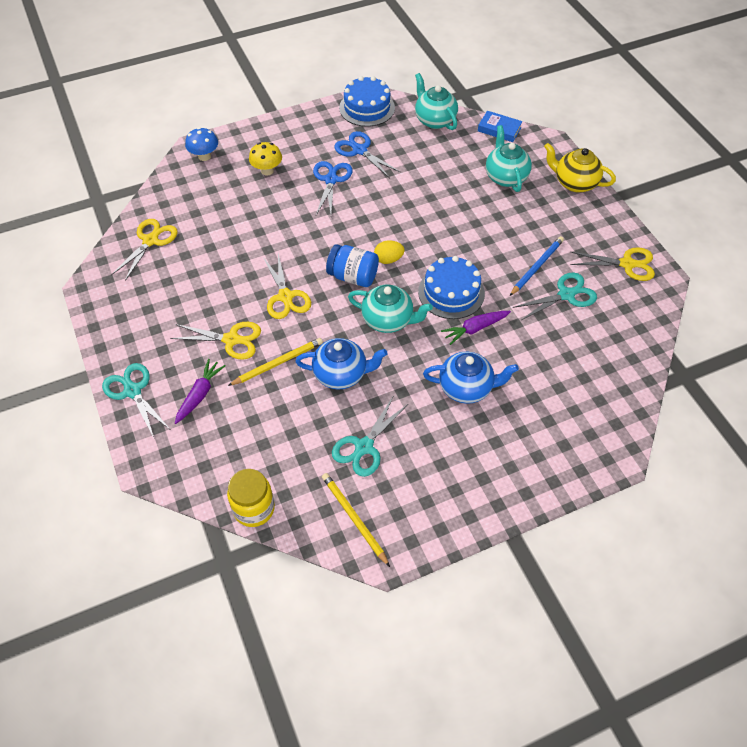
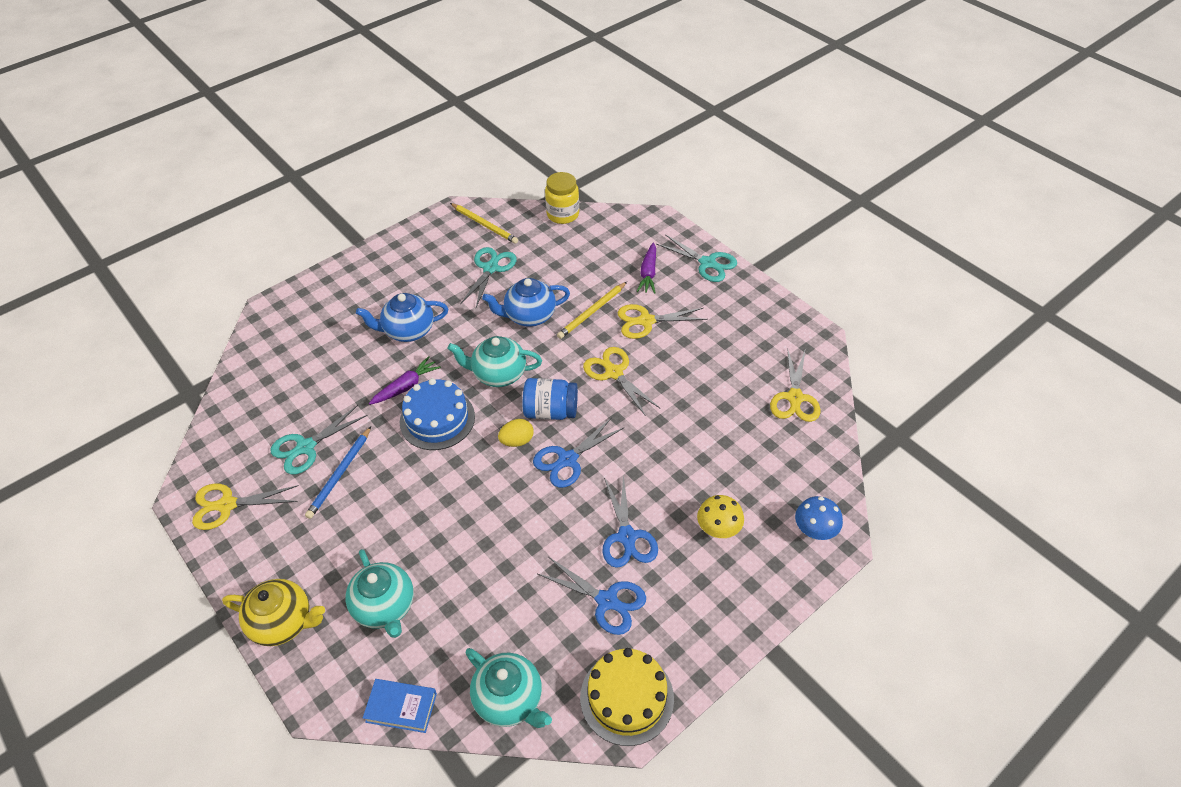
camera: 165 degrees right, 5 degrees down
blue cake [339,76,395,127] -> yellow cake [580,648,674,746]
none -> blue scissors [533,417,625,488]

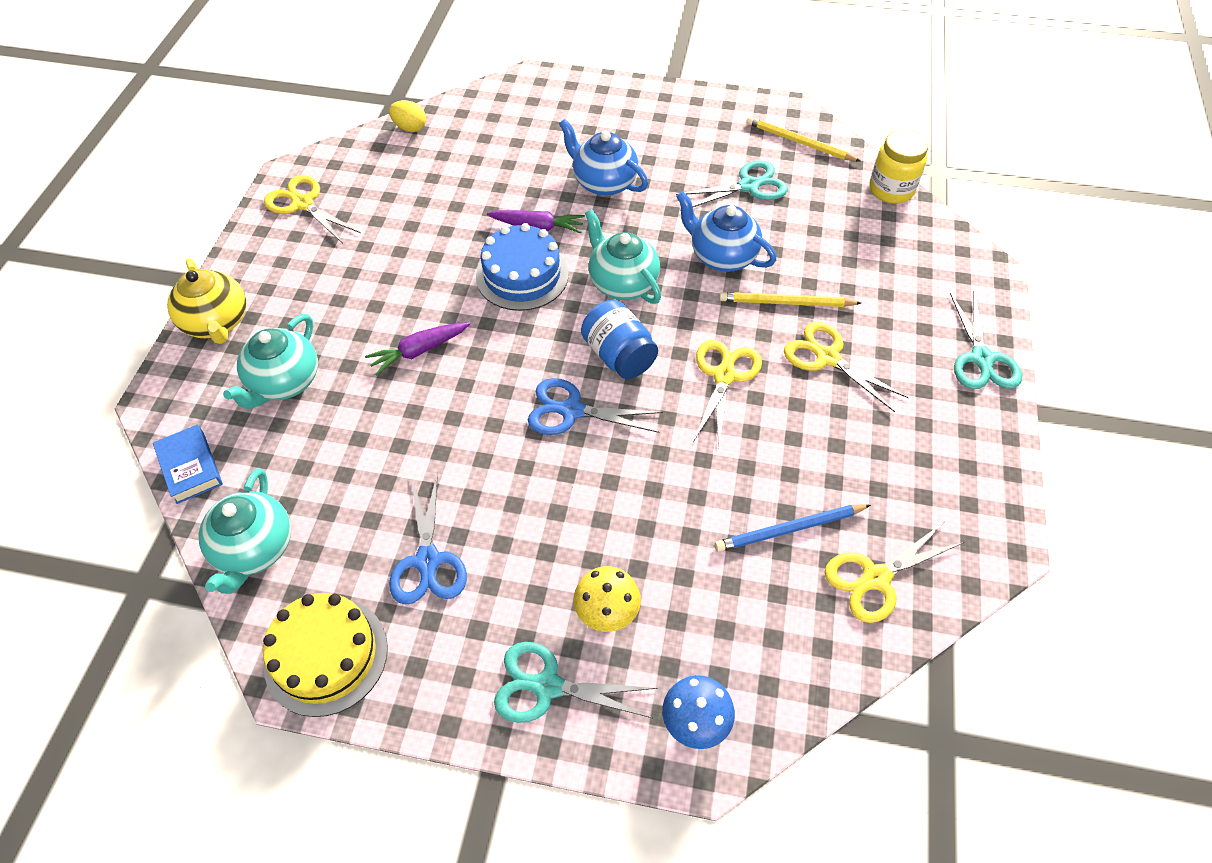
camera: 50 degrees right, 5 degrees up
turquoise scissors [270,405,368,474] -> turquoise scissors moved to [494,642,657,723]
blue pencil [305,427,371,519] -> blue pencil moved to [715,504,871,552]
yellow pencil [450,203,518,244] -> yellow pencil turned 120 degrees clockwise [746,116,860,161]
yellow egg [498,419,534,447] -> yellow egg moved to [389,100,426,132]
blue scissors [602,474,658,568] -> none
purple carrot [637,243,656,294] -> purple carrot moved to [365,322,470,376]

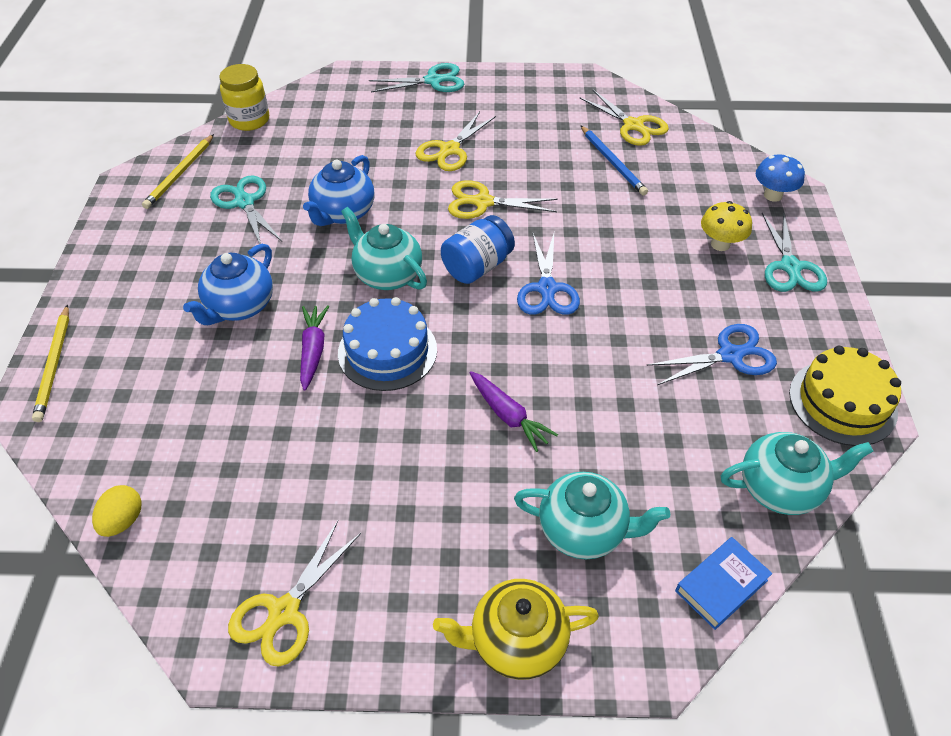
camera: 100 degrees left, 5 degrees down
yellow teapot [167,258,246,344] -> yellow teapot turned 150 degrees counterclockwise [433,579,599,680]
turquoise teapot [585,209,661,304] -> turquoise teapot turned 90 degrees clockwise [341,207,427,290]
yellow pencil [719,292,861,307] -> yellow pencil moved to [32,304,69,422]

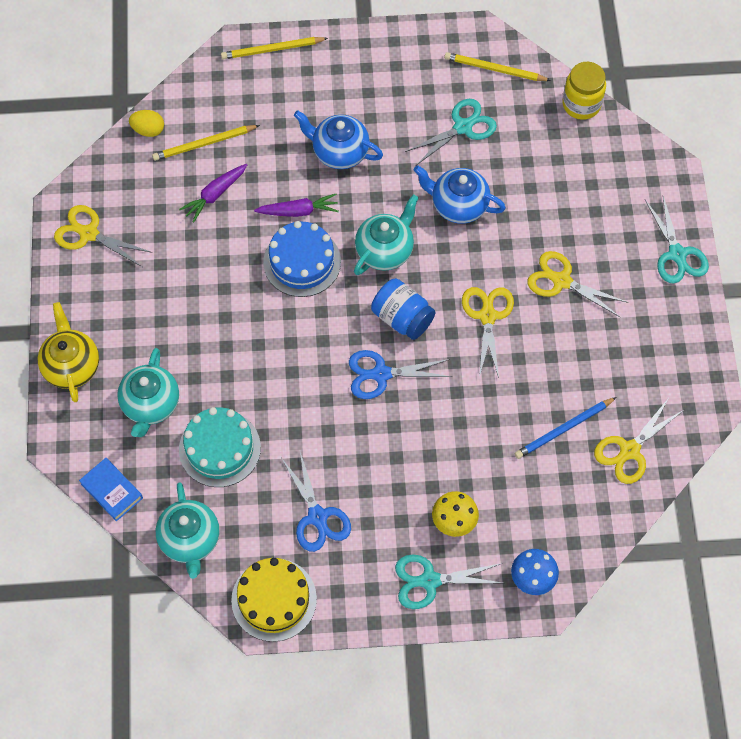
camera: 85 degrees right, 15 degrees up
purple carrot [470,371,558,452] -> purple carrot moved to [179,164,247,222]
none -> yellow pencil [152,125,260,161]
none -> turquoise cake [179,407,261,487]

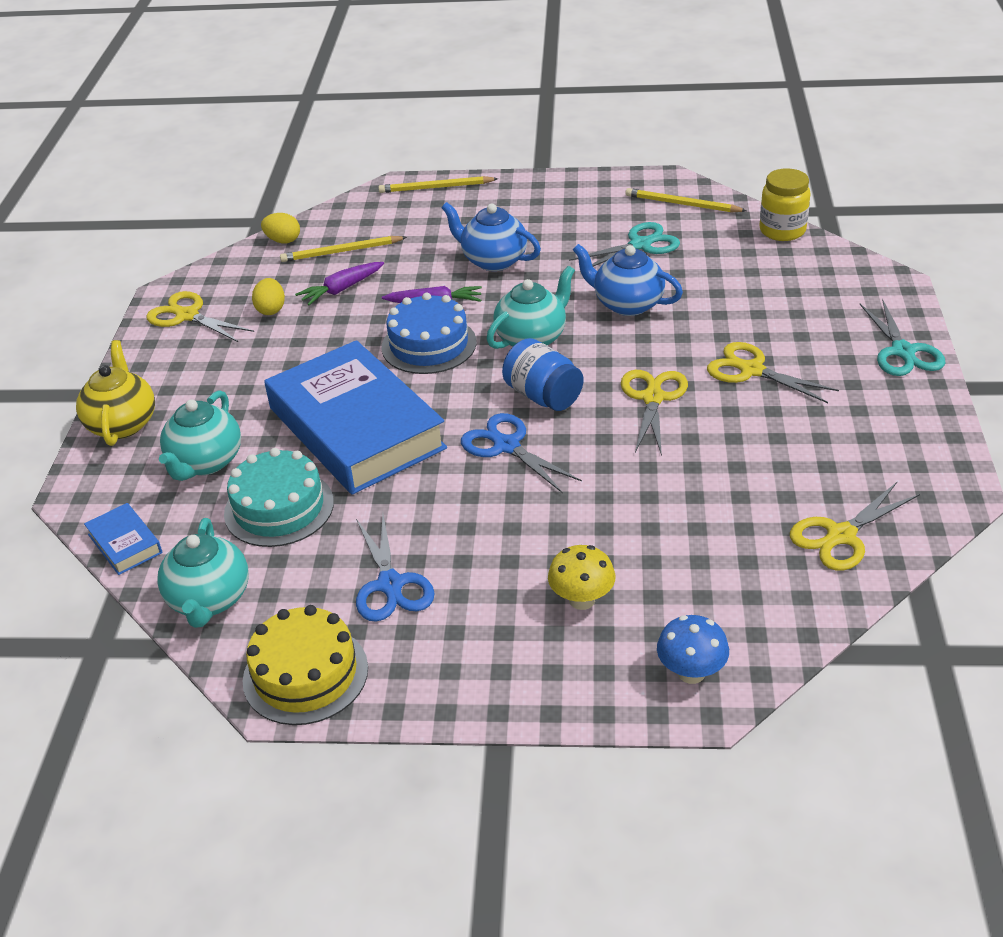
camera: 10 degrees right, 25 degrees down
blue scissors [349,350,452,399] -> blue scissors turned 45 degrees clockwise [461,413,582,493]
turquoise scissors [395,555,502,609] -> none
blue pencil [515,397,617,459] -> none
none -> yellow egg [252,278,285,315]
none -> blue book [264,340,447,495]

